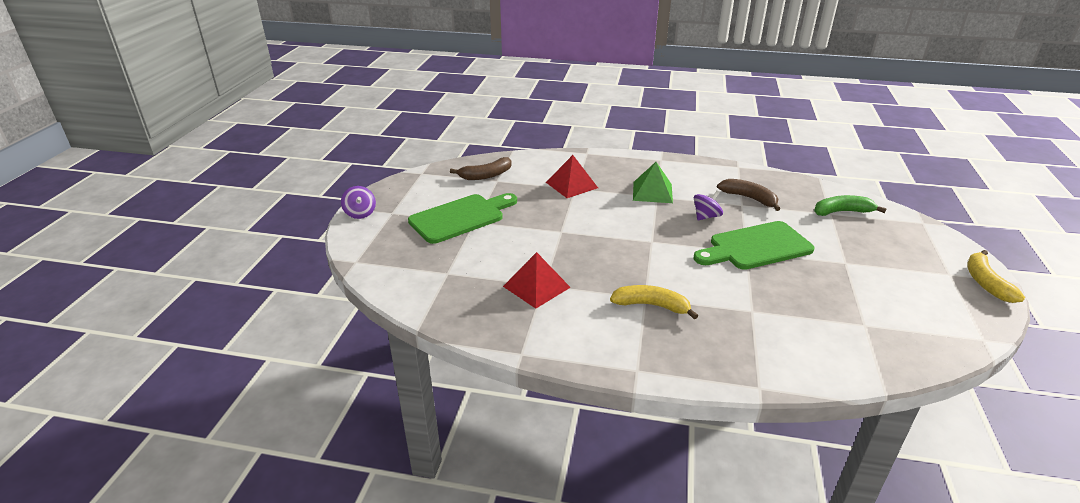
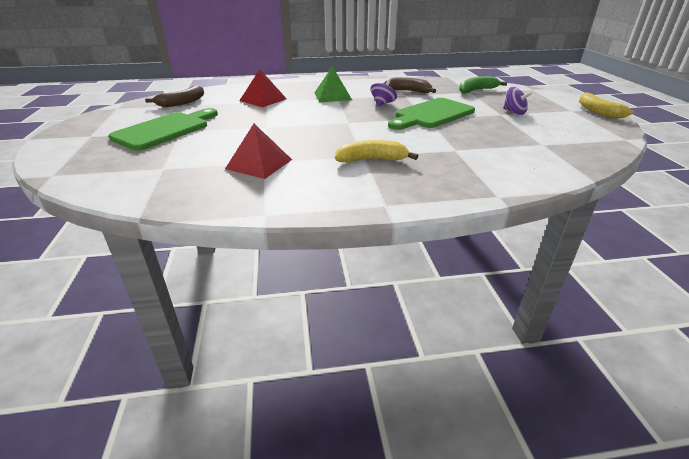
camera: 20 degrees left, 0 degrees up
purple spinning top [341,186,376,219] -> purple spinning top moved to [503,87,532,115]

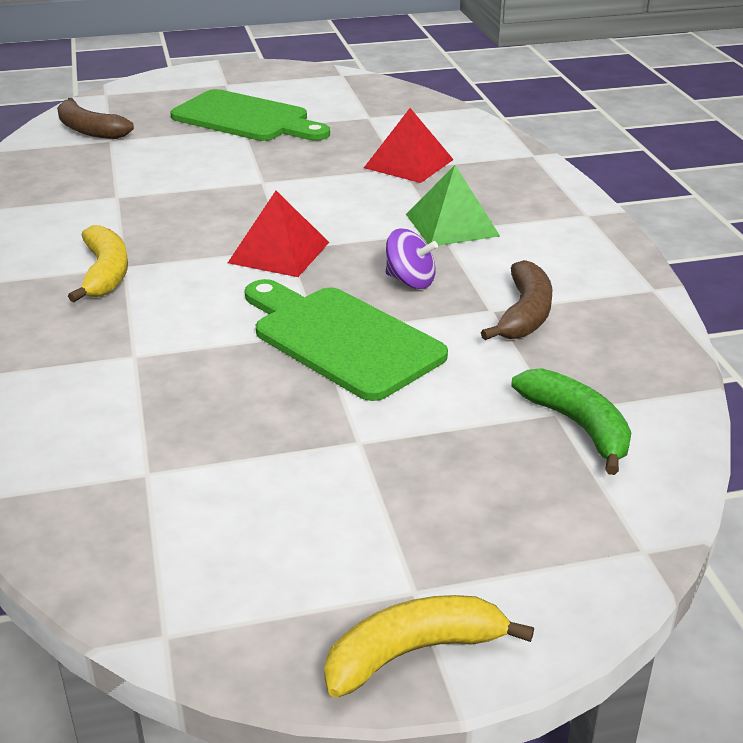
camera: 85 degrees right, 0 degrees up
brown banana [145,85,204,107] -> brown banana moved to [57,98,134,139]
red pyramid [225,124,292,179] -> red pyramid moved to [228,191,329,277]
purple spinning top [503,87,532,115] -> none

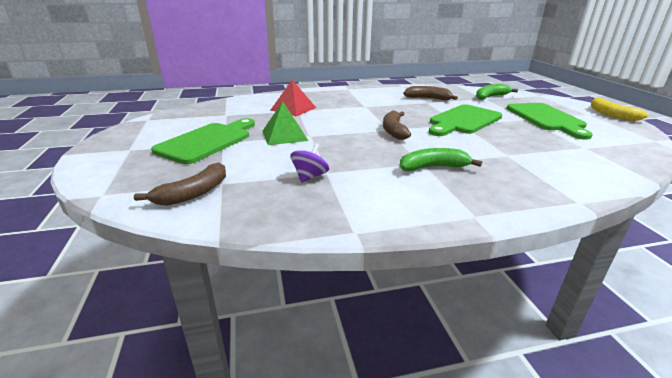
camera: 90 degrees left, 5 degrees down
yellow banana [68,225,128,302] -> green banana [400,148,482,171]
red pyramid [228,191,329,277] -> brown banana [383,111,411,140]
purple spinning top [386,228,438,289] -> purple spinning top moved to [290,143,329,183]
green pyramid [406,165,500,246] -> green pyramid moved to [263,101,308,145]
none -> green cutting board [507,103,593,140]

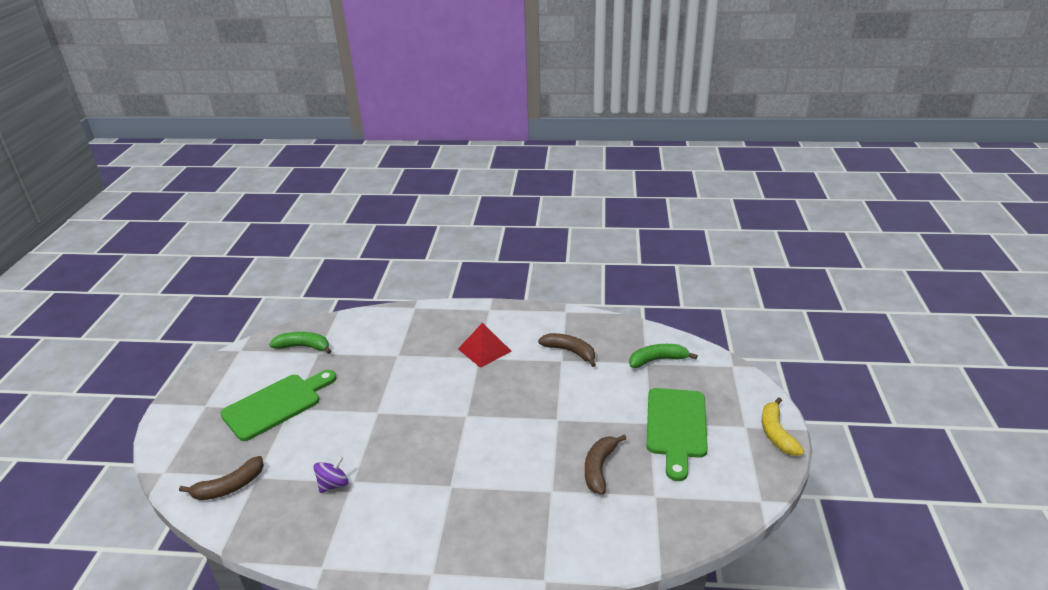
camera: 20 degrees right, 5 degrees up
green pyramid [263,101,308,145] -> none
red pyramid [271,80,316,116] -> red pyramid moved to [458,323,512,368]
brown banana [383,111,411,140] -> brown banana moved to [585,435,626,495]
green banana [400,148,482,171] -> green banana moved to [269,332,331,354]
green cutting board [429,104,502,136] -> none

